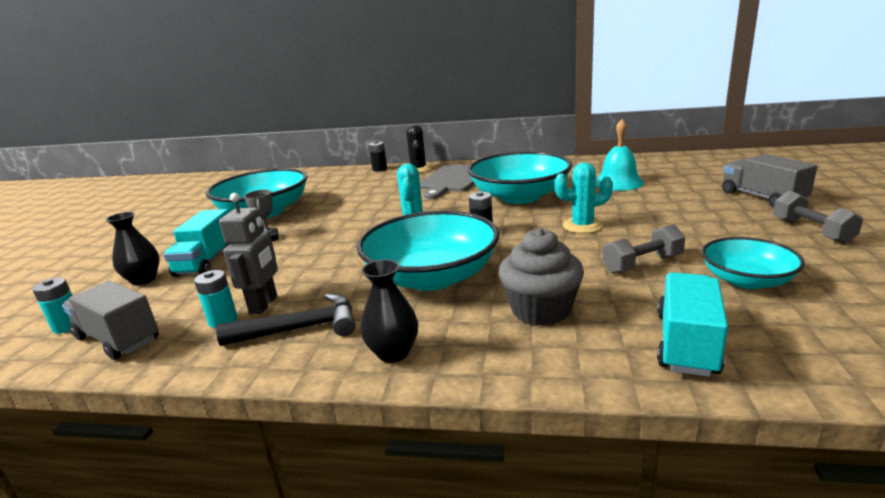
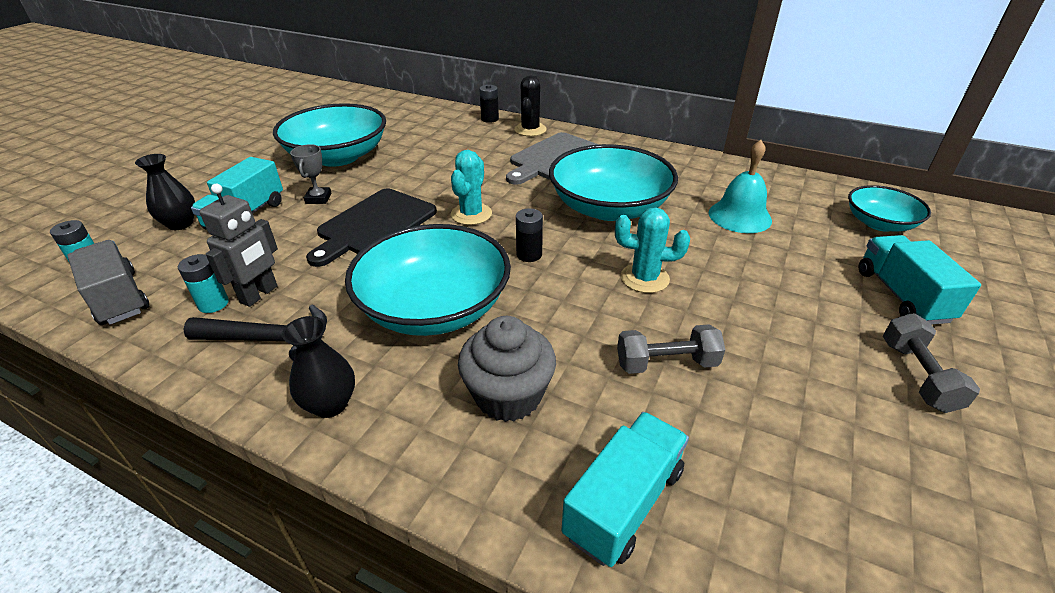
camera: 15 degrees right, 15 degrees up
turquoise bowl [702,237,805,289] -> turquoise bowl moved to [848,185,931,232]
grey truck [722,154,817,207] -> turquoise truck [859,235,981,325]
none -> black cutting board [306,189,437,267]

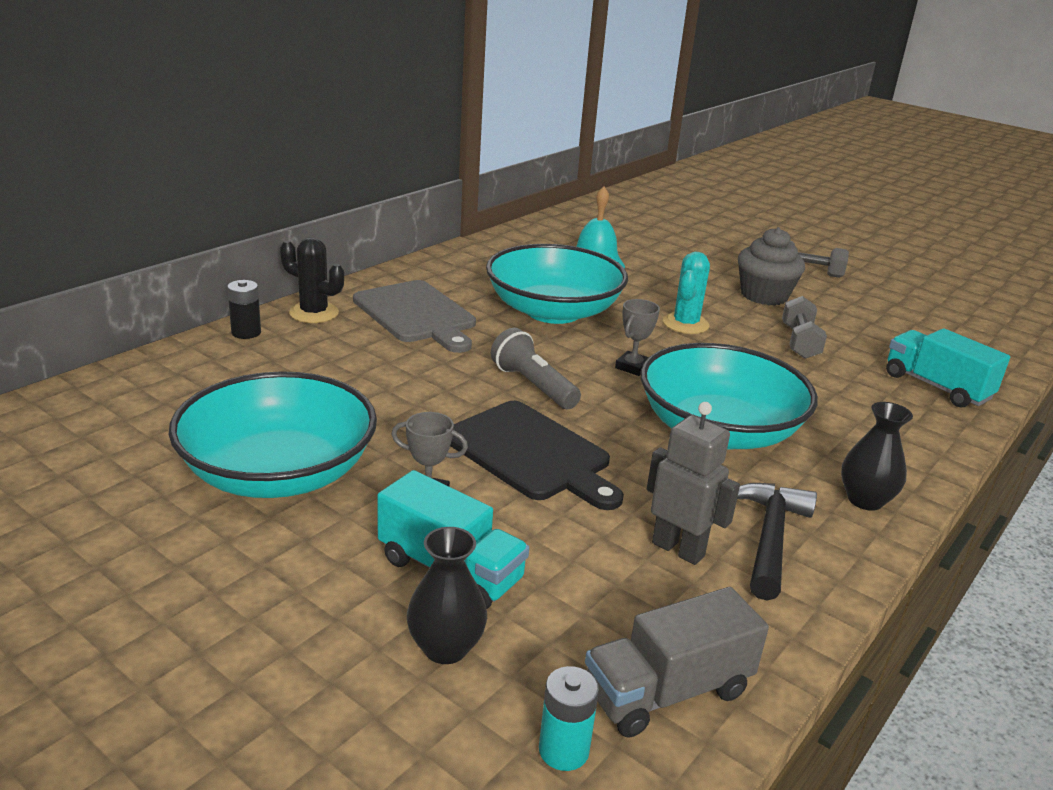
camera: 80 degrees left, 10 degrees down
turquoise battery [178,254,229,313] -> none
turquoise cactus [451,150,492,225] -> grey flashlight [491,328,581,409]
grey cupcake [458,316,556,422] -> grey cupcake moved to [738,227,805,306]
black battery [516,208,543,262] -> grey trophy [615,299,660,376]
turquoise bowl [848,185,931,232] -> none
turquoise truck [859,235,981,325] -> none

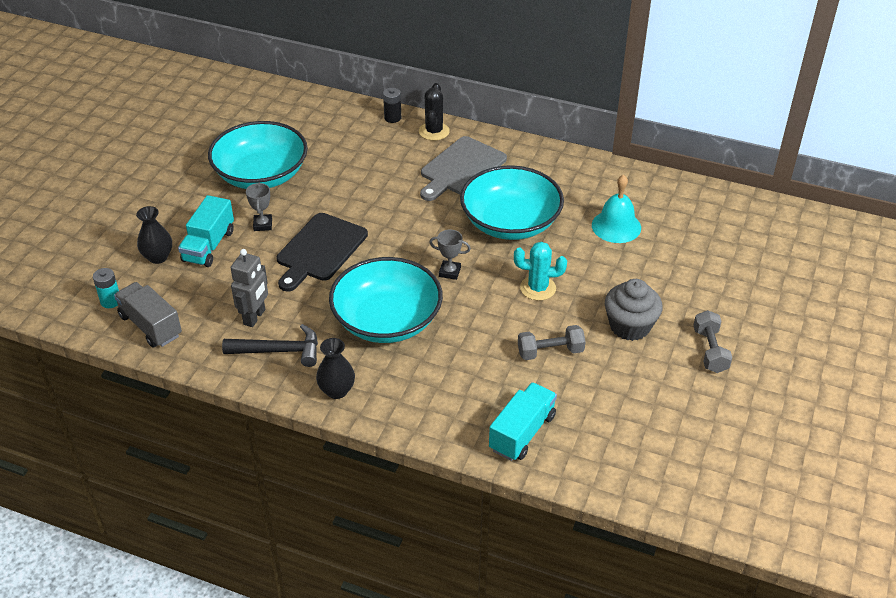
camera: 75 degrees right, 15 degrees up
grey flashlight [491,328,581,409] -> none

